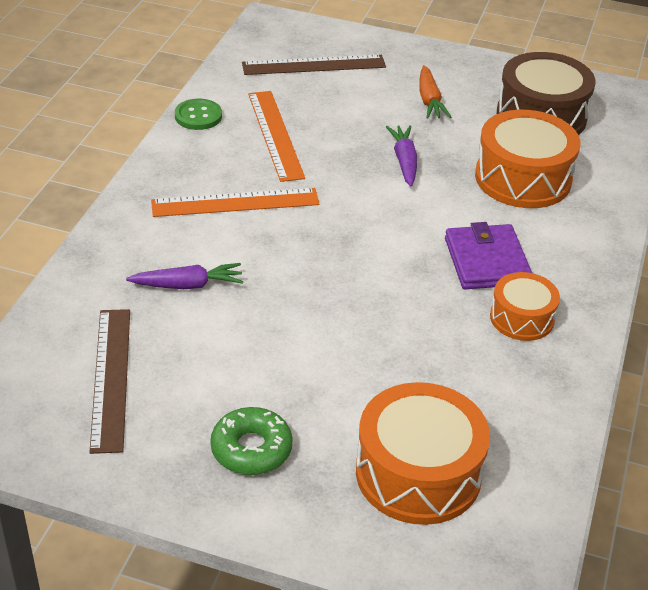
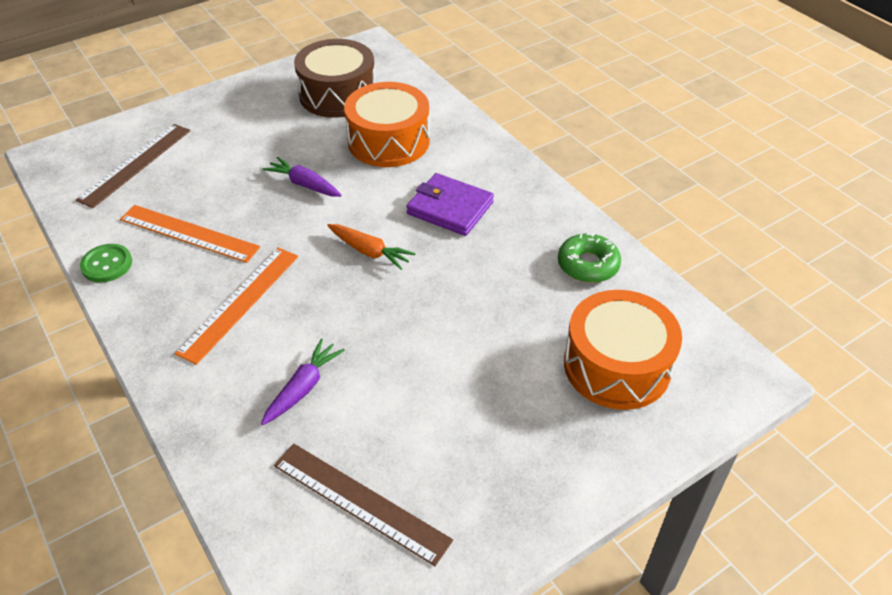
camera: 50 degrees left, 5 degrees up
green donut [210,407,293,475] -> green donut moved to [558,232,621,283]
orange carrot [419,65,451,119] -> orange carrot moved to [327,224,416,270]
orange drum [490,272,560,341] -> none

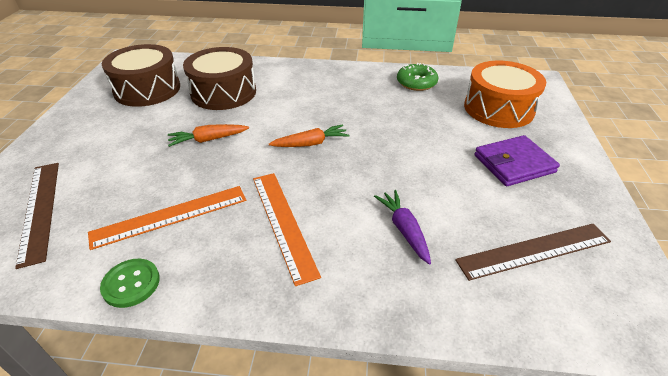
camera: 50 degrees left, 5 degrees down
purple carrot [262,157,342,197] -> orange carrot [168,124,249,147]
orange drum [344,82,430,167] -> brown drum [183,47,256,110]
purple wallet [406,173,494,236] -> purple wallet moved to [474,135,560,186]

